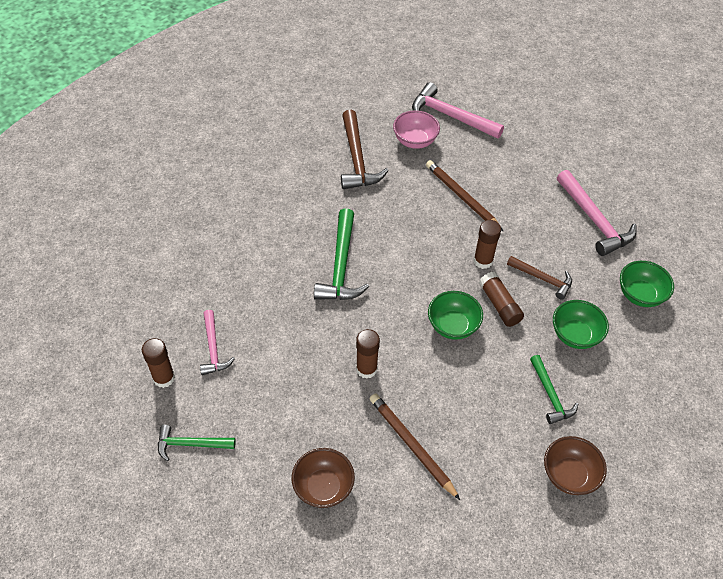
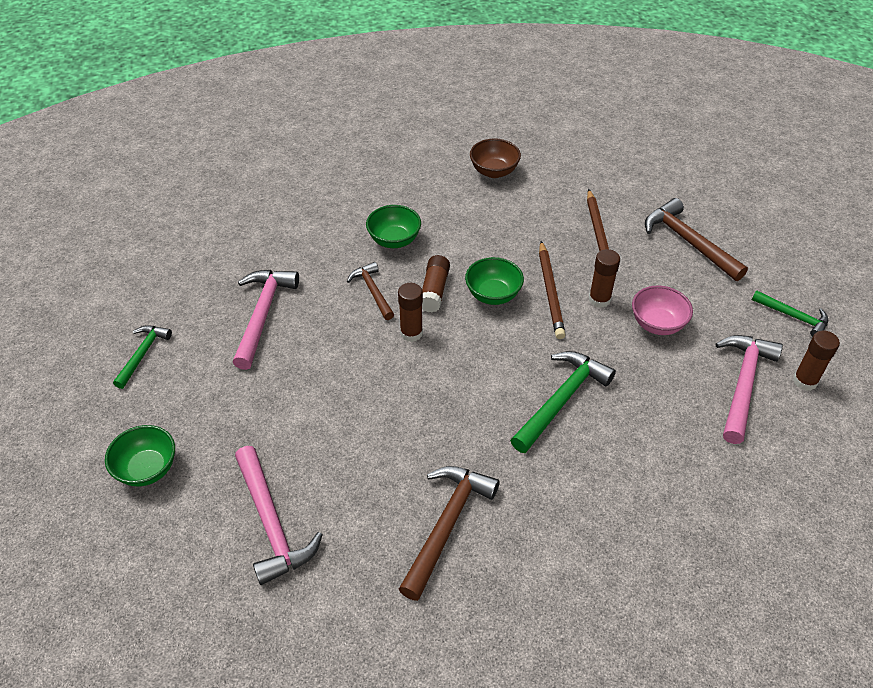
camera: 145 degrees left, 5 degrees down
pink hammer [200,310,235,375] -> pink hammer [716,335,783,444], size x1.64
brown bowl [292,448,355,508] -> brown hammer [645,198,748,281]
pink bowl [393,110,440,149] -> pink bowl moved to [632,285,693,335]
brown pencil [426,160,503,231] -> brown pencil moved to [539,241,565,339]
green hammer [530,355,578,424] -> green hammer moved to [113,325,172,389]
green bowl [620,261,674,307] -> green bowl moved to [105,425,175,486]

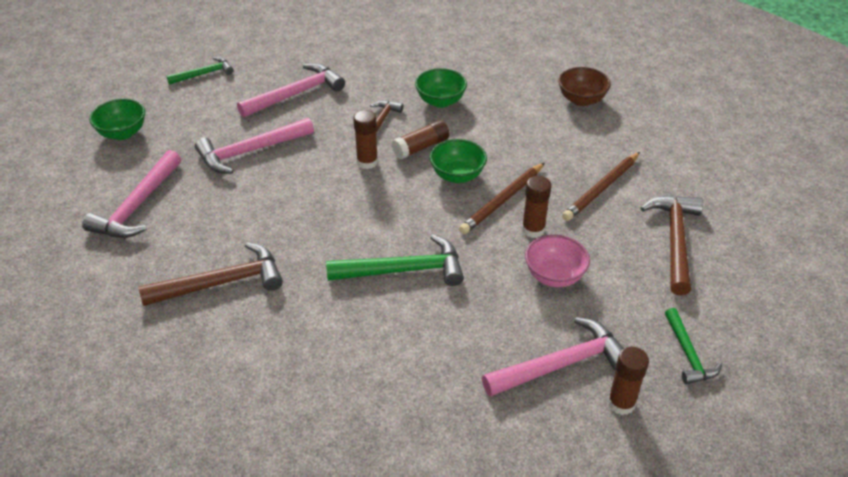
camera: 45 degrees right, 5 degrees down
none -> pink hammer [195,118,314,174]

